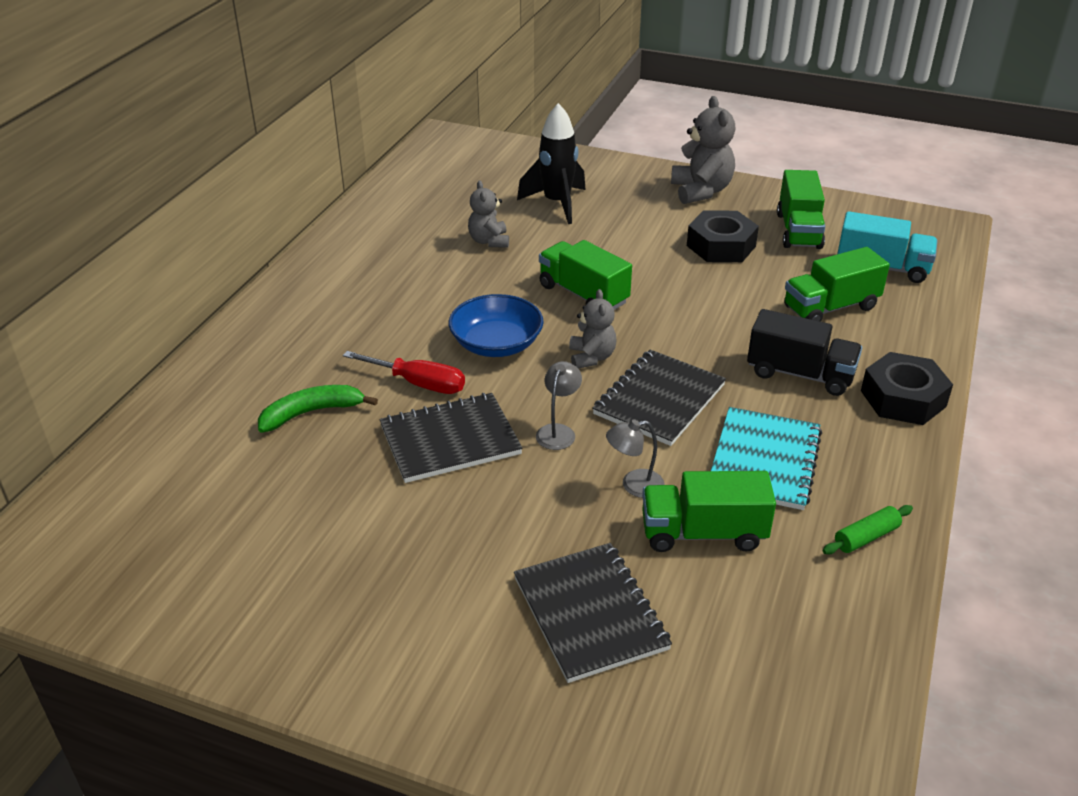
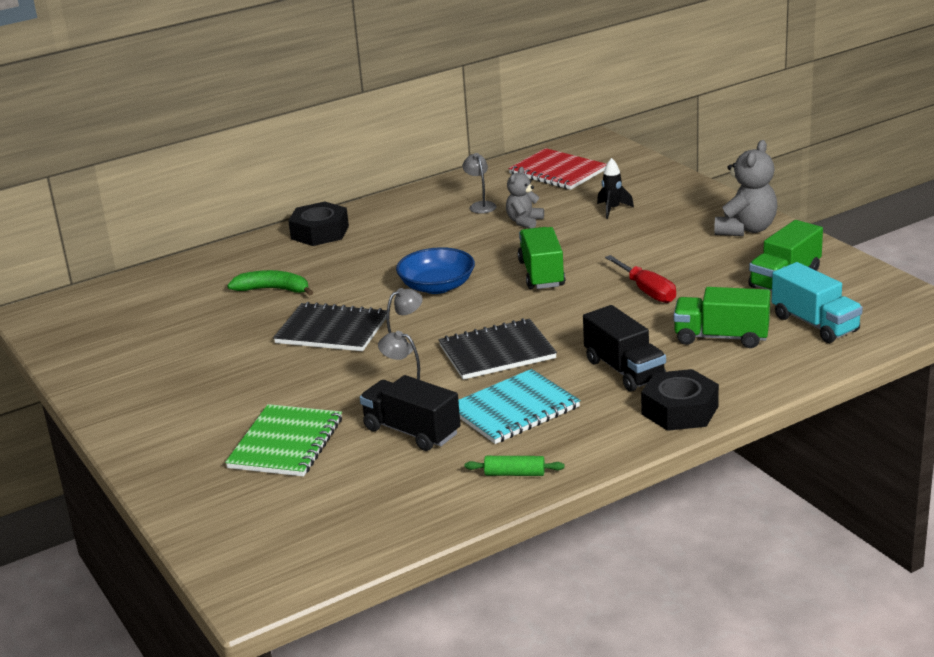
camera: 40 degrees right, 10 degrees down
red screwdriver [343,351,465,394] -> red screwdriver moved to [605,255,676,303]
black notebook [514,543,672,683] -> green notebook [225,404,342,477]
black rocket [517,103,585,224] -> black rocket [597,158,634,219], size x0.57
grey teddy bear [569,289,616,369] -> none
green truck [642,471,776,552] -> black truck [360,375,461,451]
black nut [687,210,759,262] -> black nut moved to [288,201,349,246]
none -> grey lamp [462,153,496,213]
none -> red notebook [508,148,606,190]

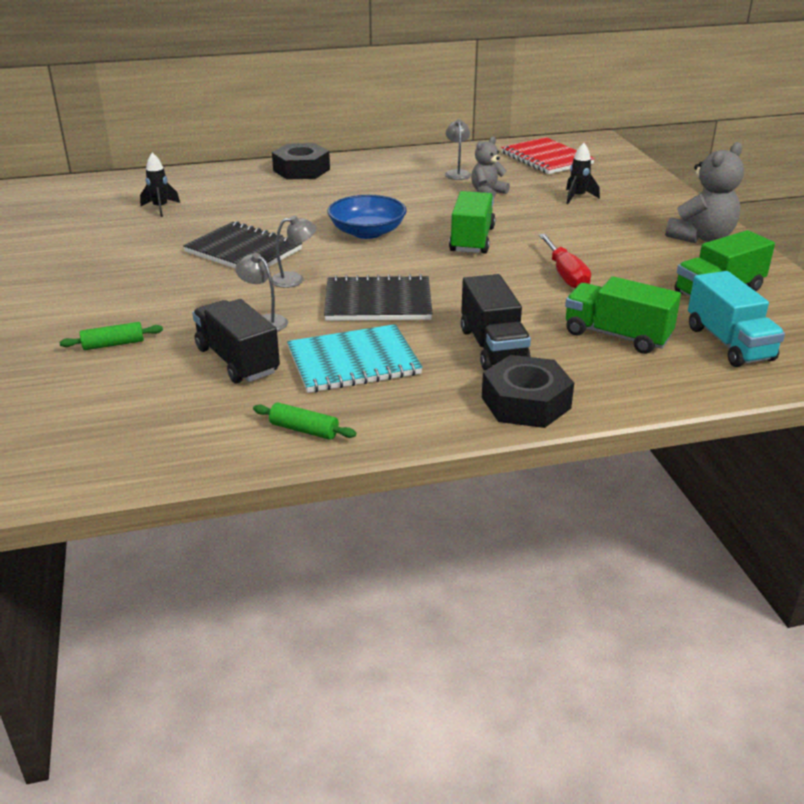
camera: 15 degrees right, 5 degrees up
green notebook [225,404,342,477] -> green rolling pin [59,322,163,350]
green banana [227,270,313,295] -> none
none -> black rocket [140,152,180,217]

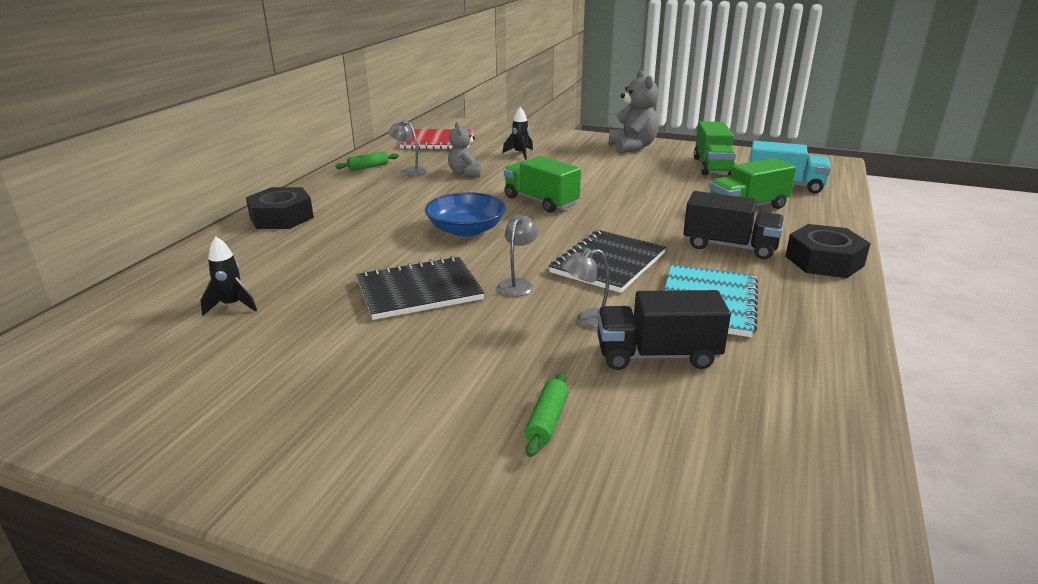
camera: 55 degrees left, 5 degrees down
green rolling pin [253,402,356,440] -> green rolling pin moved to [335,151,399,171]
red screwdriver [539,234,591,288] -> none

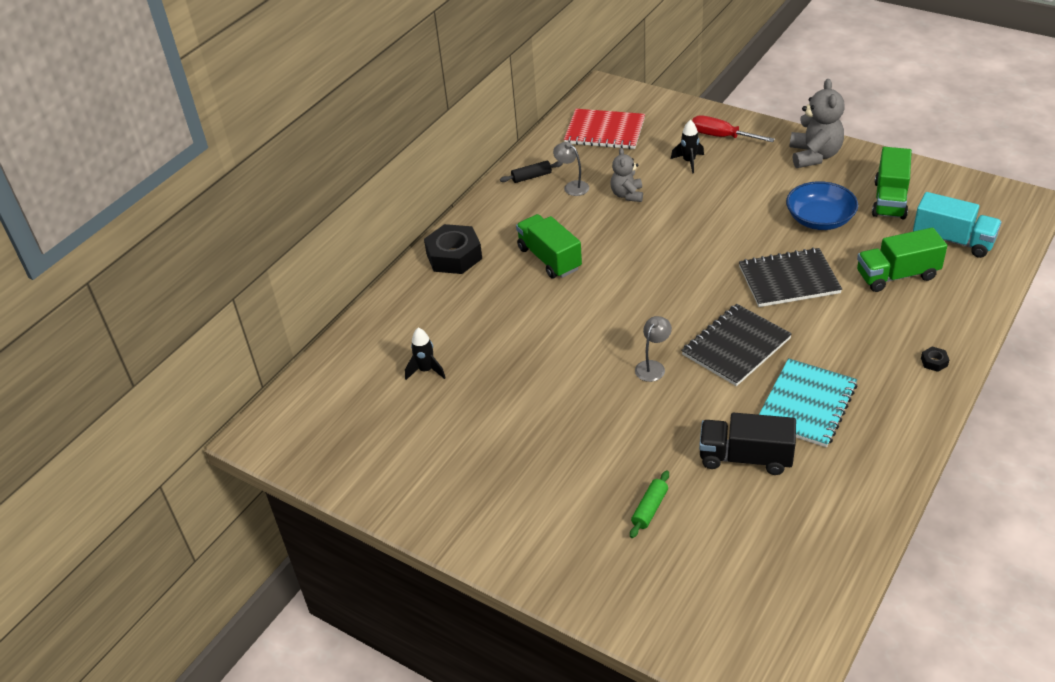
camera: 15 degrees right, 15 degrees up
green rolling pin [335,151,399,171] -> black rolling pin [500,161,563,183]
black notebook [356,256,484,320] -> black notebook moved to [739,247,842,307]
blue bowl [425,192,506,237] -> blue bowl moved to [786,181,858,230]
green truck [504,156,581,213] -> green truck moved to [516,214,582,278]
grey lamp [561,248,610,330] -> none
black truck [683,191,784,259] -> none
black nut [785,224,871,278] -> black nut [921,346,949,372], size x0.40
none -> red screwdriver [692,115,775,142]

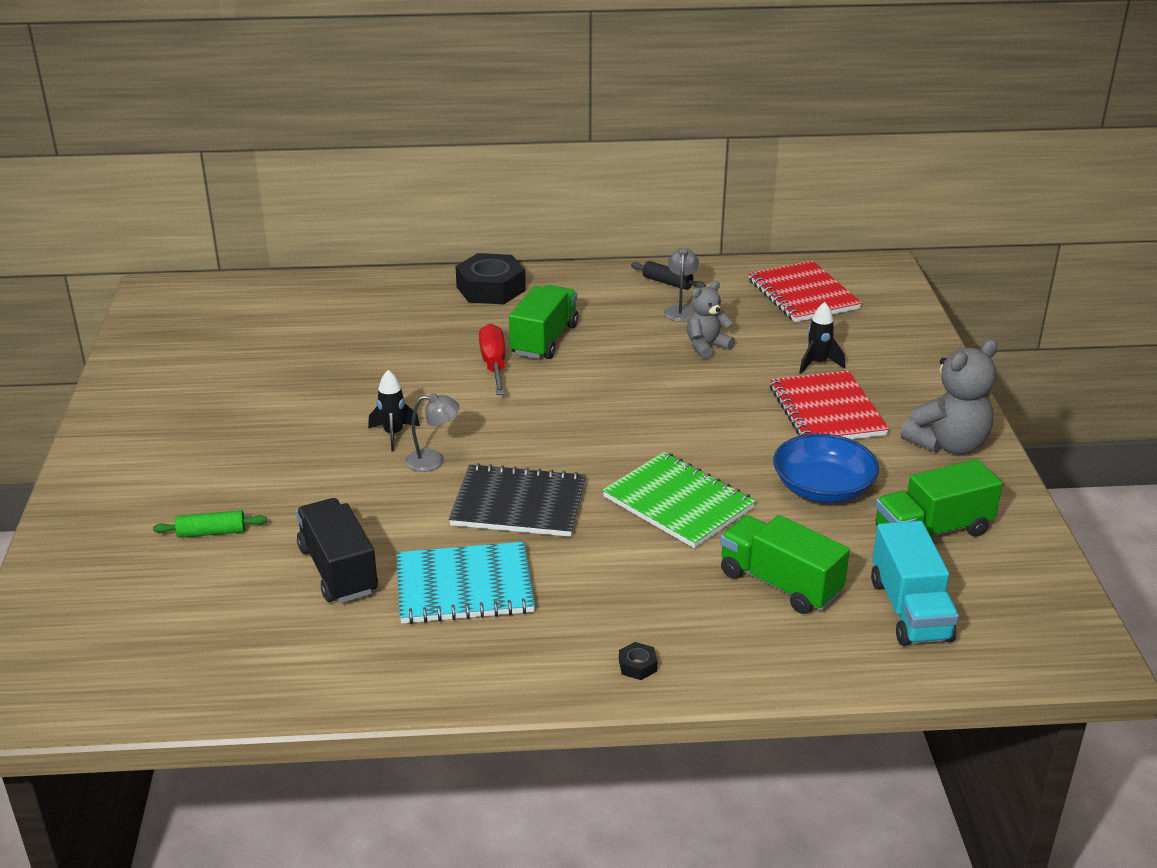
camera: 50 degrees right, 10 degrees down
black rocket [405,328,446,380] -> black rocket moved to [368,370,420,452]
red screwdriver [692,115,775,142] -> red screwdriver moved to [479,324,505,395]
black notebook [739,247,842,307] -> green notebook [603,452,756,548]
none -> red notebook [770,371,889,439]

